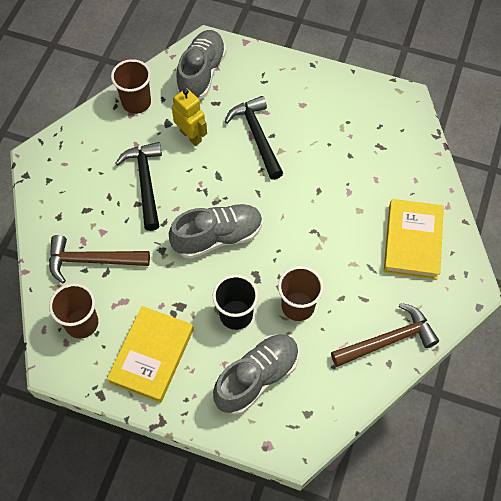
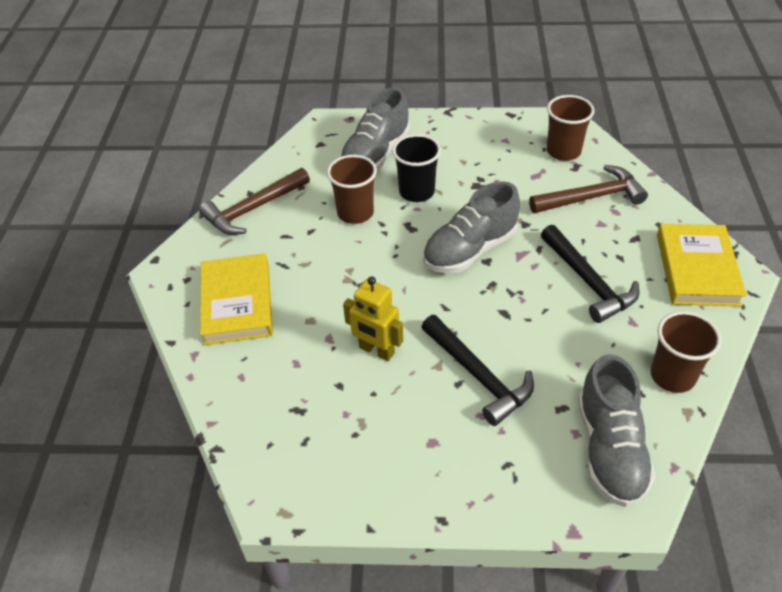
camera: 165 degrees right, 15 degrees down
yellow book [107,306,194,403] -> yellow book moved to [657,224,747,306]
yellow robot [172,88,207,146] -> yellow robot moved to [343,276,403,361]

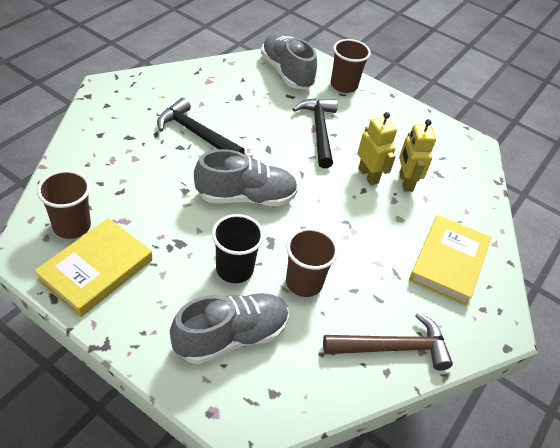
camera: 155 degrees left, 0 degrees up
brown hammer [529,165,648,213] -> none
black hammer [541,225,639,323] -> black hammer turned 60 degrees counterclockwise [157,98,245,154]
grey shoe [578,354,656,507] -> grey shoe turned 60 degrees counterclockwise [261,33,317,89]
brown cup [651,311,722,393] -> brown cup moved to [331,39,371,93]
yellow book [657,224,747,306] -> yellow book moved to [34,218,152,317]
none -> yellow robot [399,119,436,192]

